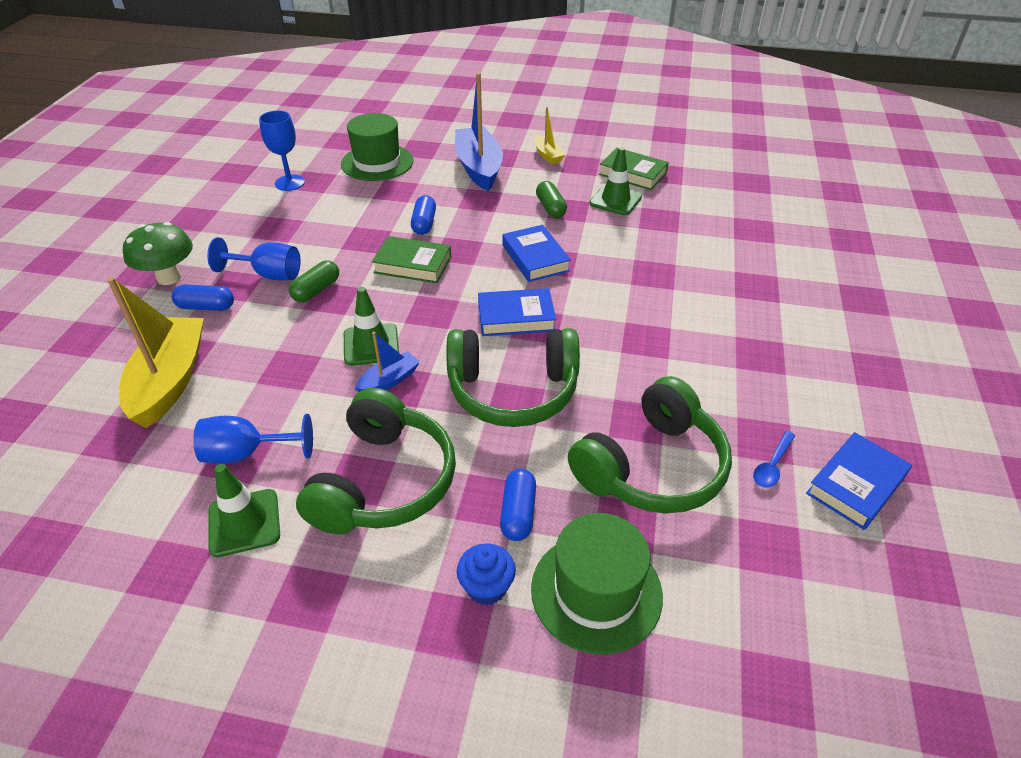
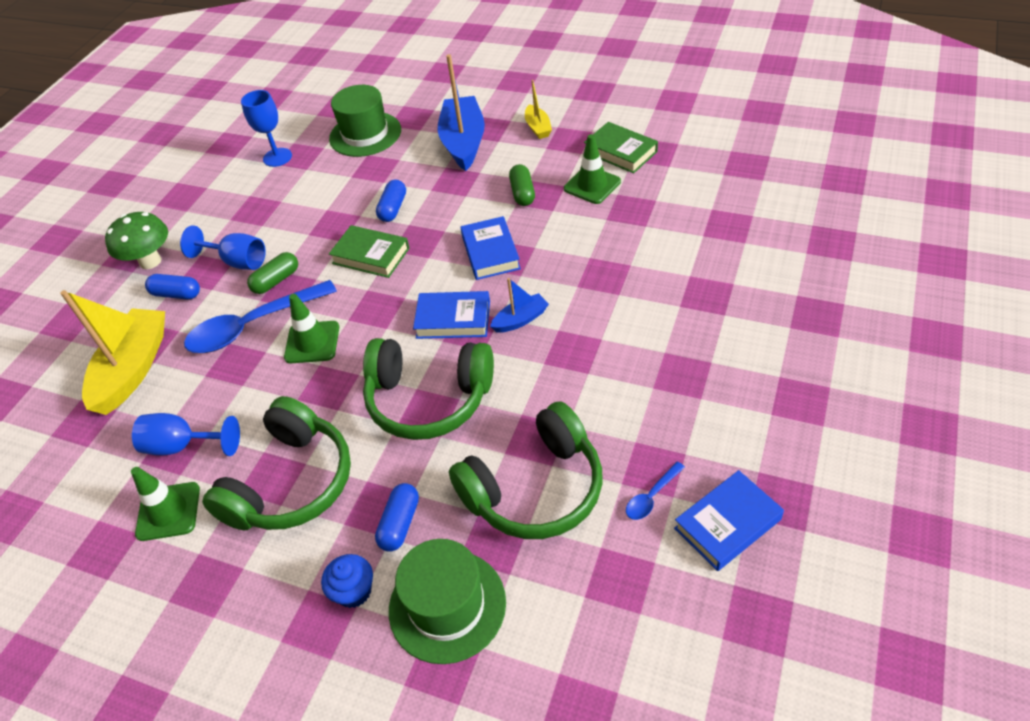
camera: 15 degrees right, 5 degrees up
blue boat [355,332,420,392] -> blue boat moved to [490,278,549,333]
none -> blue spoon [184,280,337,353]

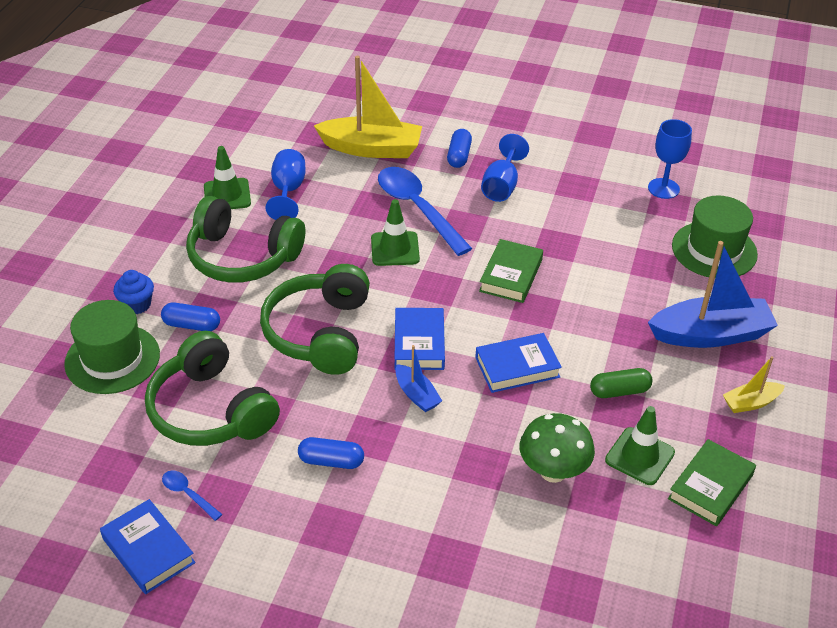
camera: 80 degrees right, 5 degrees down
green mushroom [105,212,168,269] -> green mushroom moved to [519,413,595,483]
green capsule [247,252,298,294] -> none
blue capsule [376,179,406,222] -> blue capsule moved to [298,437,364,469]

